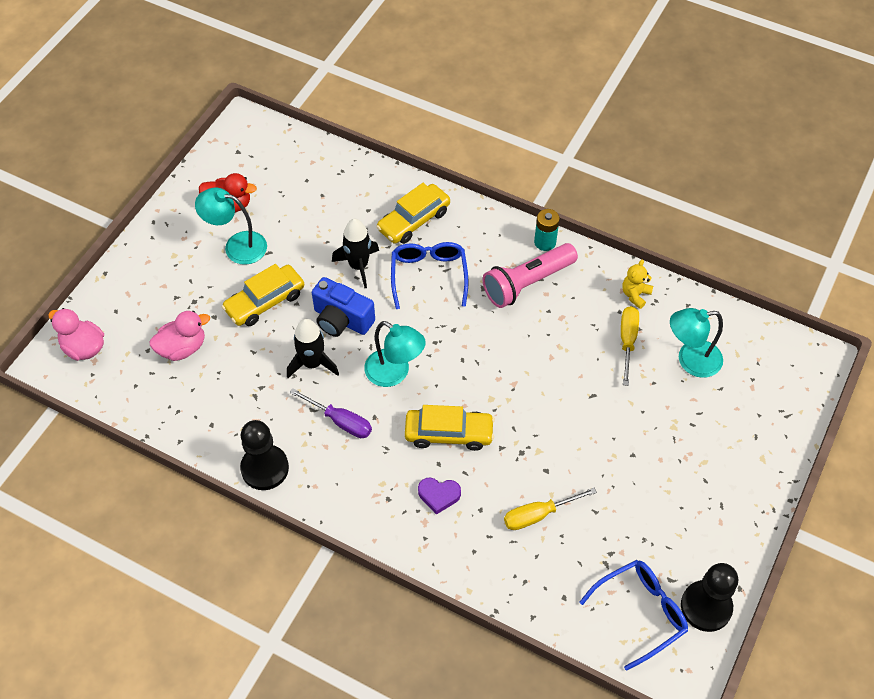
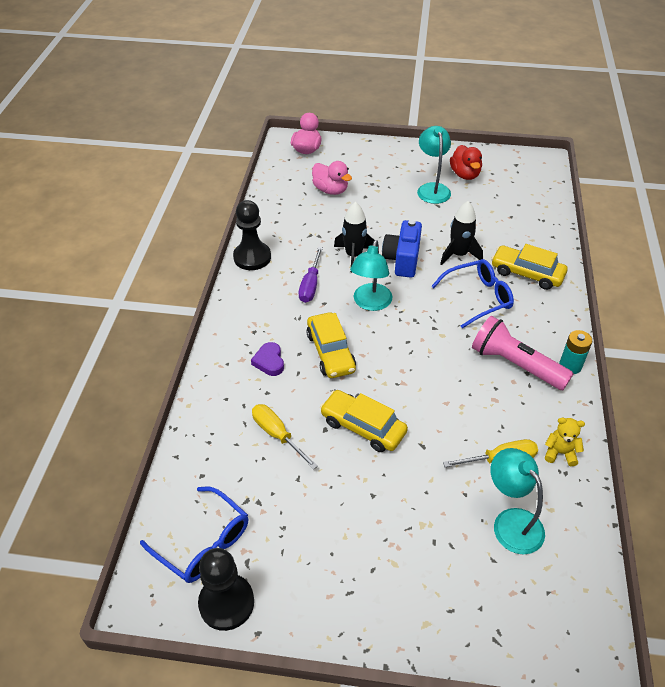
camera: 70 degrees right, 10 degrees down
yellow car [222,264,304,326] -> yellow car moved to [320,390,408,452]

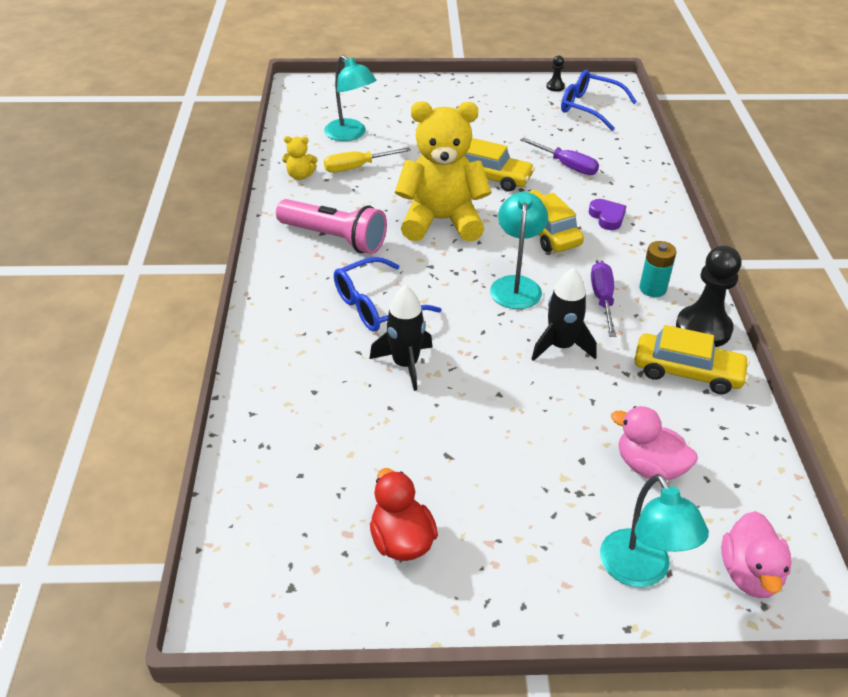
camera: 170 degrees right, 5 degrees down
black pawn [198,548,254,631] -> black pawn [546,55,565,92], size x0.46
yellow screwdriver [252,404,318,470] -> purple screwdriver [520,137,599,175]
blue camera [382,220,422,278] -> none
turquoise lamp [417,126,451,204] -> turquoise lamp moved to [600,474,709,587]
yellow car [491,244,568,290] -> yellow car moved to [634,325,750,394]
turquoise battery [559,330,592,374] -> turquoise battery moved to [639,241,676,297]
none -> yellow teddy bear [395,101,491,242]

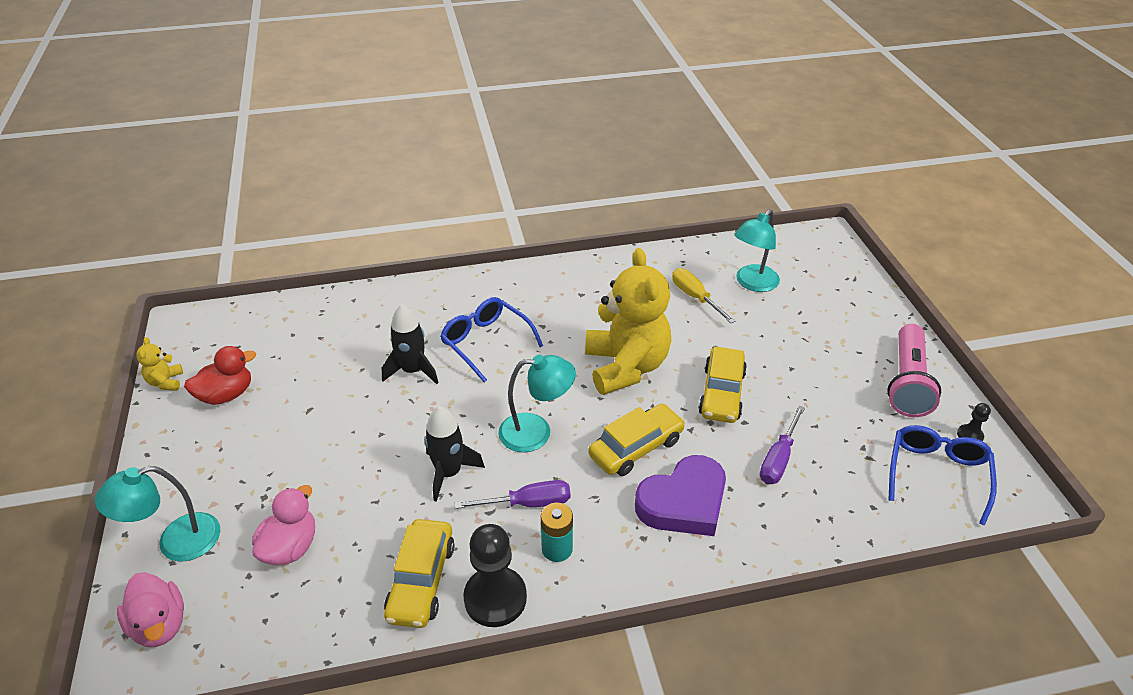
camera: 80 degrees right, 0 degrees up
pink flashlight [276,199,387,254] -> pink flashlight moved to [887,324,941,417]
yellow teddy bear [282,136,318,180] -> yellow teddy bear moved to [136,337,183,391]
purple heart [588,199,626,230] -> purple heart [635,455,726,536], size x1.94
pink duck [721,511,792,598] -> pink duck turned 120 degrees counterclockwise [117,572,184,647]

